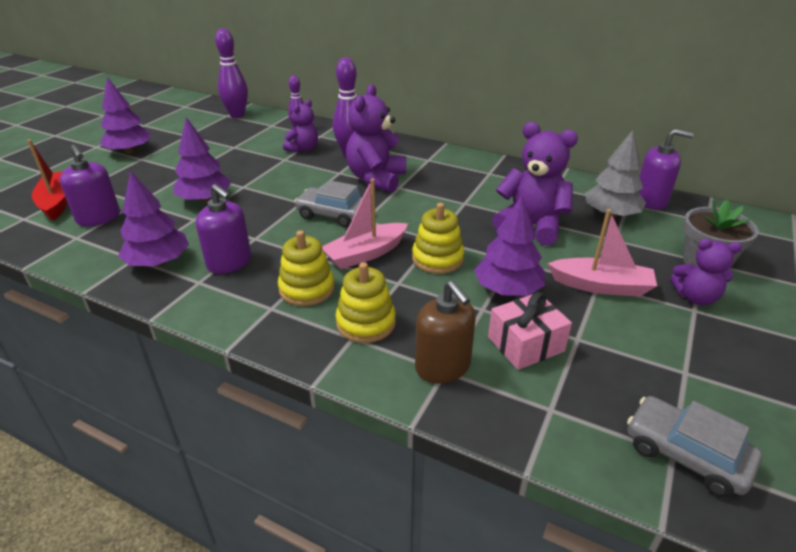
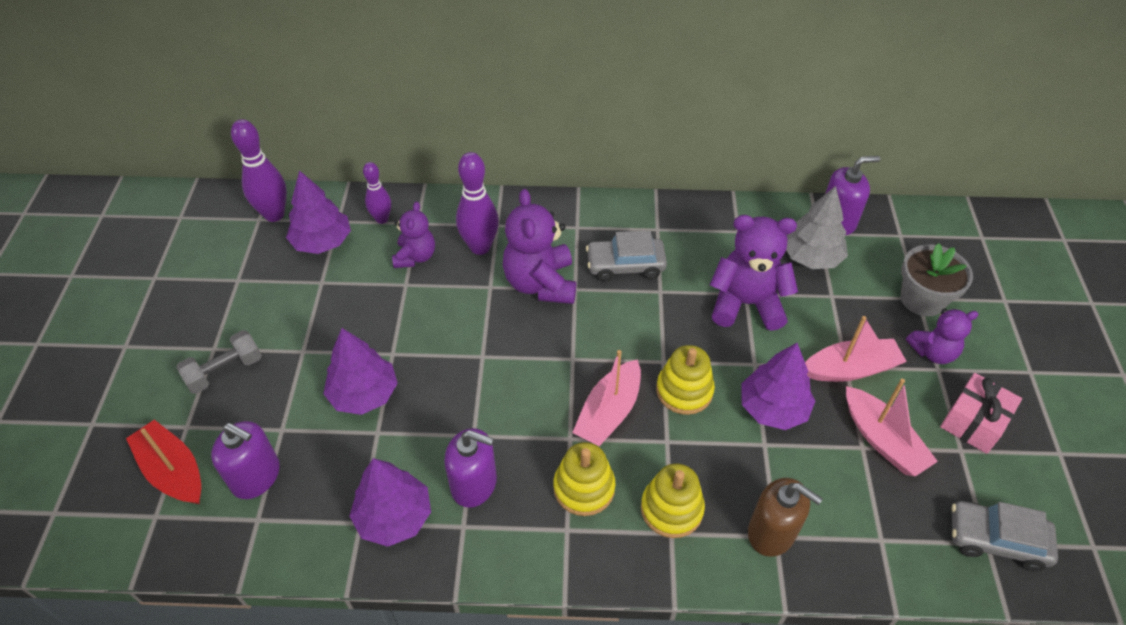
camera: 25 degrees left, 15 degrees up
purple tree [100,77,152,154] -> purple tree moved to [286,170,351,254]
grey car [294,180,363,228] -> grey car moved to [586,230,667,281]
pink gift [488,292,572,370] -> pink gift moved to [940,373,1022,454]
none -> grey dumbbell [176,330,262,394]
none -> pink boat [846,379,938,476]

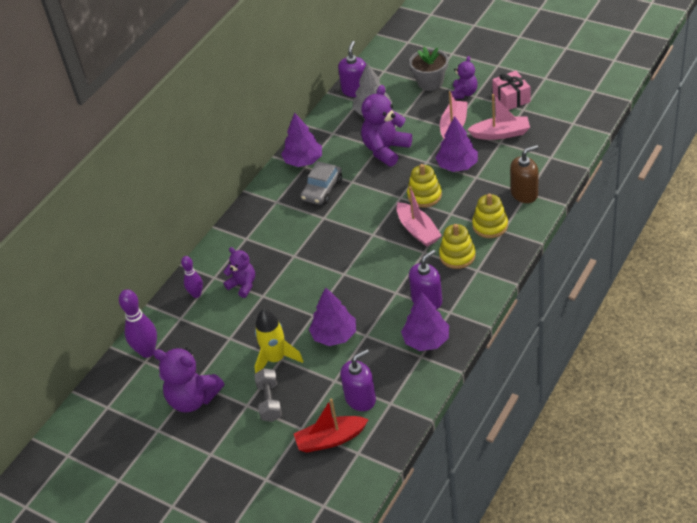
camera: 55 degrees left, 5 degrees down
purple tree [286,170,351,254] -> purple tree moved to [281,113,322,167]
purple bowling pin [456,152,499,255] -> none
purple teddy bear [503,189,576,304] -> purple teddy bear moved to [153,348,224,413]
grey car [952,501,1058,571] -> none
none -> yellow rocket [255,309,303,373]

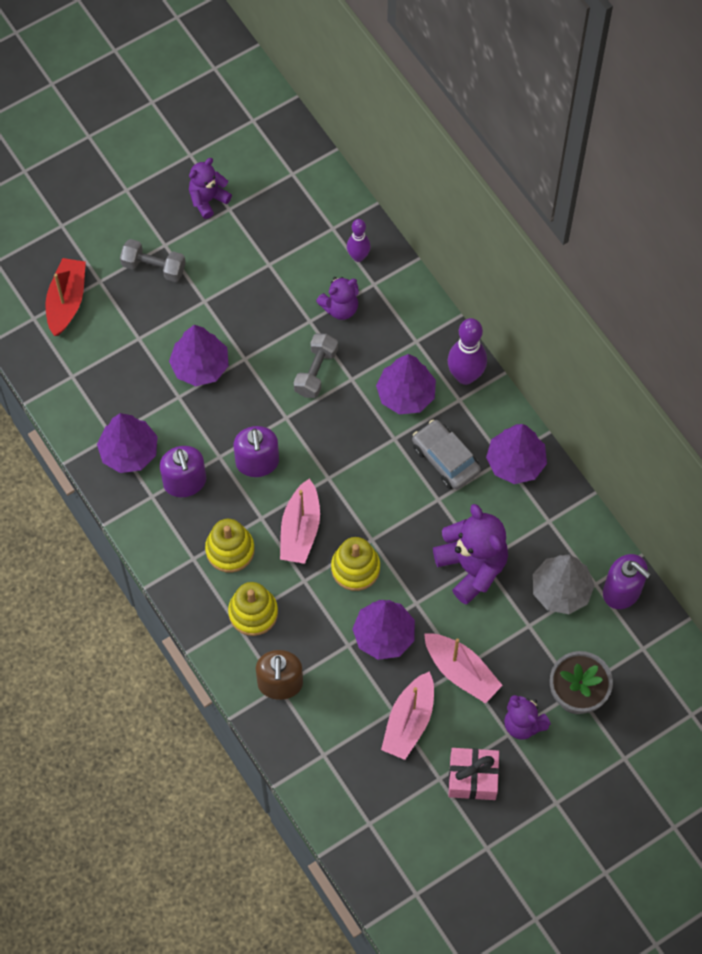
camera: 110 degrees right, 20 degrees up
purple bowling pin [119,289,157,358] -> purple bowling pin moved to [448,318,487,385]
purple teddy bear [153,348,224,413] -> purple teddy bear [189,158,232,219], size x0.61
yellow rocket [255,309,303,373] -> none
purple soap dispenser [341,349,376,411] -> purple soap dispenser moved to [234,426,279,477]
pink boat [397,186,442,247] -> pink boat turned 75 degrees counterclockwise [280,478,320,564]
none -> grey dumbbell [294,333,338,398]
none -> purple tree [376,354,436,414]

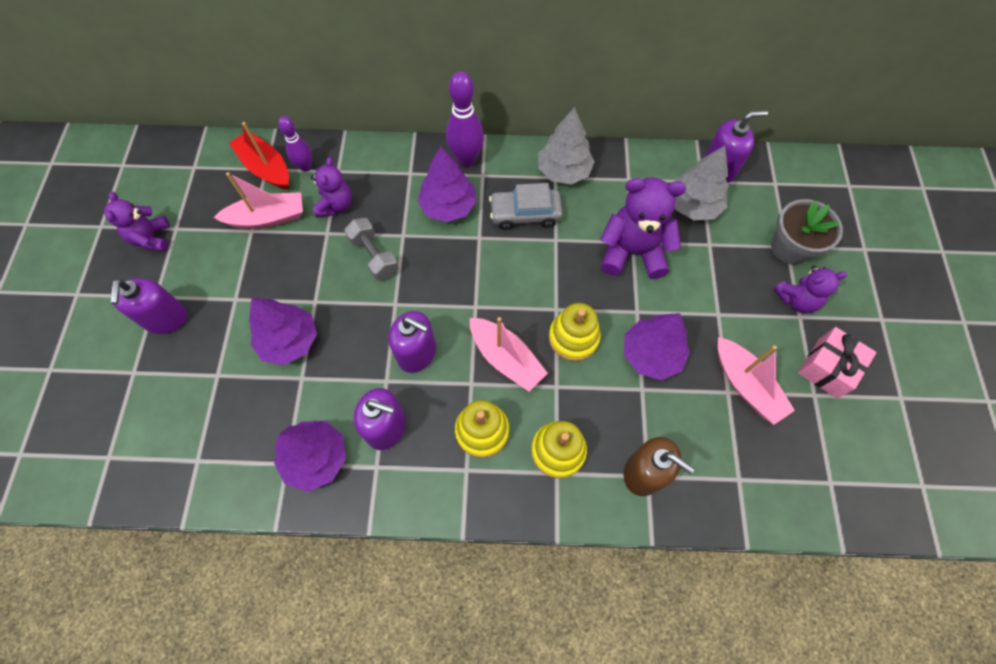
camera: 55 degrees left, 0 degrees up
red boat [46,258,86,336] -> red boat moved to [229,122,289,190]
grey dumbbell [120,239,186,282] -> purple soap dispenser [111,278,187,334]
pink boat [424,633,503,704] -> pink boat moved to [213,172,303,229]
purple tree [486,424,547,484] -> grey tree [538,107,595,185]

